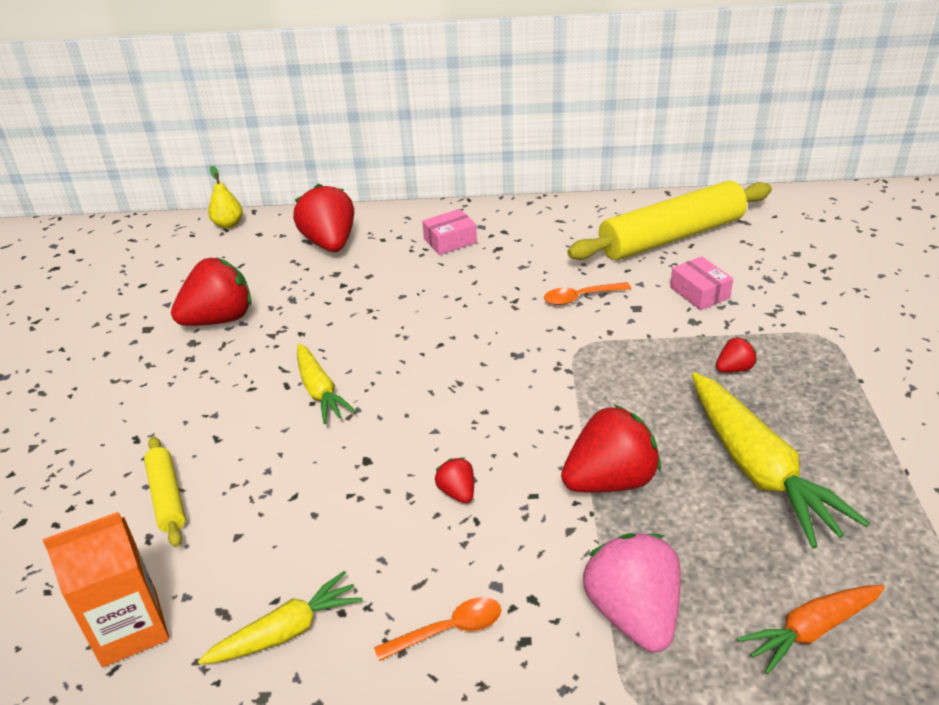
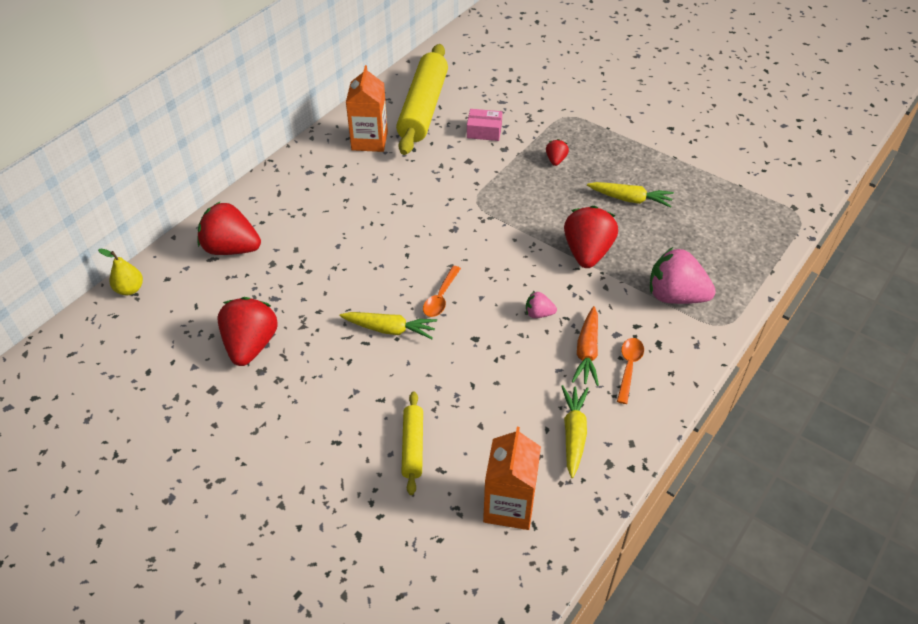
camera: 55 degrees left, 10 degrees up
yellow rolling pin [144,436,186,547] -> yellow rolling pin turned 75 degrees clockwise [401,391,423,495]
pink box [422,209,477,255] -> none
red strawberry [435,457,474,503] -> pink strawberry [526,292,557,318]
orange spoon [544,282,631,305] -> orange spoon moved to [423,266,461,317]
yellow carrot [692,372,870,549] -> yellow carrot [587,182,674,208], size x0.59
orange carrot [737,585,885,674] -> orange carrot moved to [572,306,599,386]
none -> orange carton [346,65,388,152]

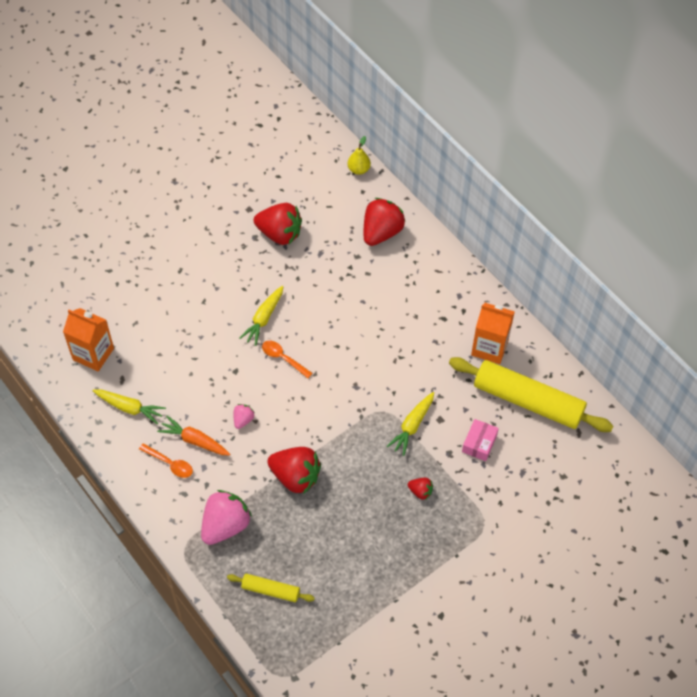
camera: 105 degrees right, 10 degrees up
yellow rolling pin [401,391,423,495] -> yellow rolling pin moved to [227,574,315,602]
yellow carrot [587,182,674,208] -> yellow carrot moved to [387,392,434,456]

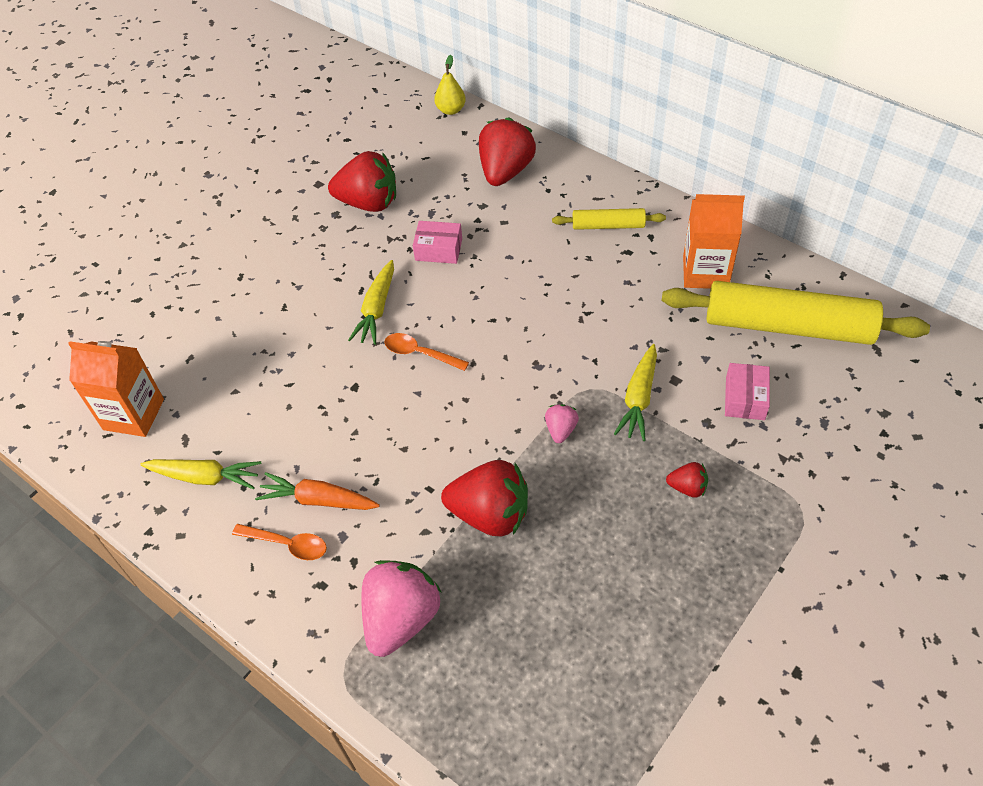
camera: 10 degrees left, 5 degrees down
yellow rolling pin [227,574,315,602] -> yellow rolling pin moved to [552,208,666,230]
pink strawberry [234,404,254,429] -> pink strawberry moved to [545,404,579,443]
none -> pink box [413,221,462,264]

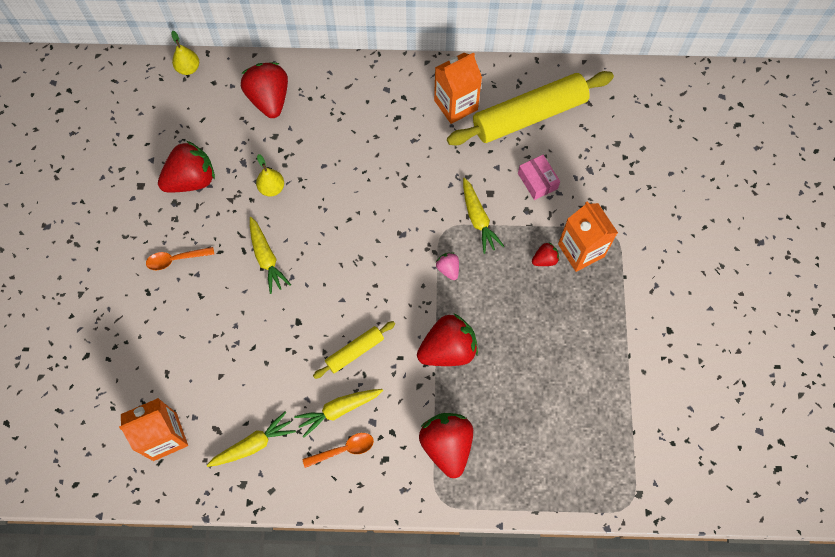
camera: 40 degrees left, 15 degrees up
orange carrot [255,472,380,510] -> yellow carrot [294,389,383,438]
pink strawberry [362,560,441,657] -> red strawberry [419,413,473,478]
orange spoon [385,333,469,371] -> orange spoon moved to [146,247,215,270]
pink box [413,221,462,264] -> yellow pear [256,154,284,197]
yellow rolling pin [552,208,666,230] -> yellow rolling pin moved to [313,321,395,379]
none -> orange carton [558,201,618,272]

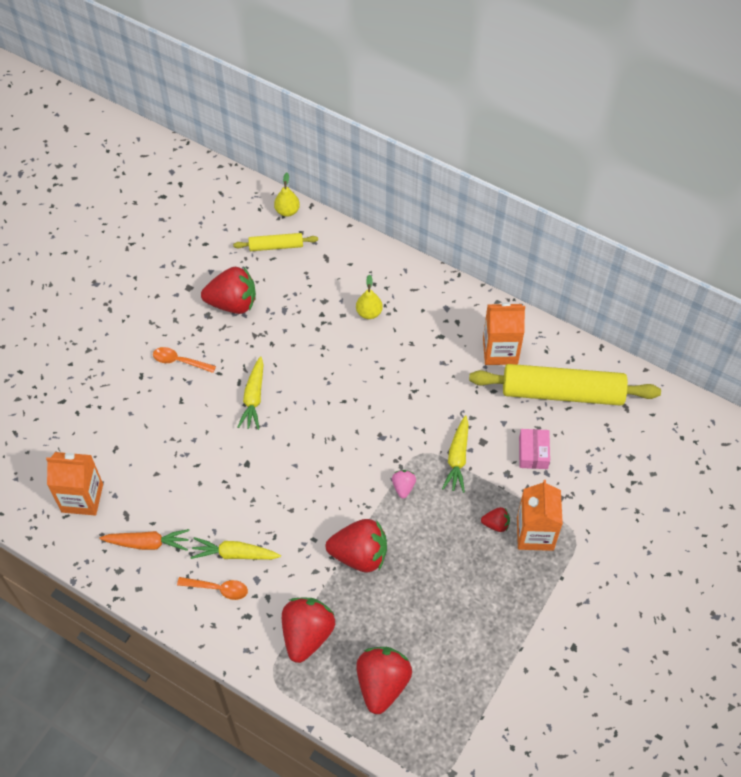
camera: 30 degrees right, 10 degrees down
yellow carrot [207,411,296,467] -> orange carrot [99,529,190,551]
red strawberry [241,62,288,118] -> red strawberry moved to [356,647,412,714]
yellow pear [256,154,284,197] -> yellow pear moved to [356,275,383,319]
yellow rolling pin [313,321,395,379] -> yellow rolling pin moved to [233,233,318,251]

